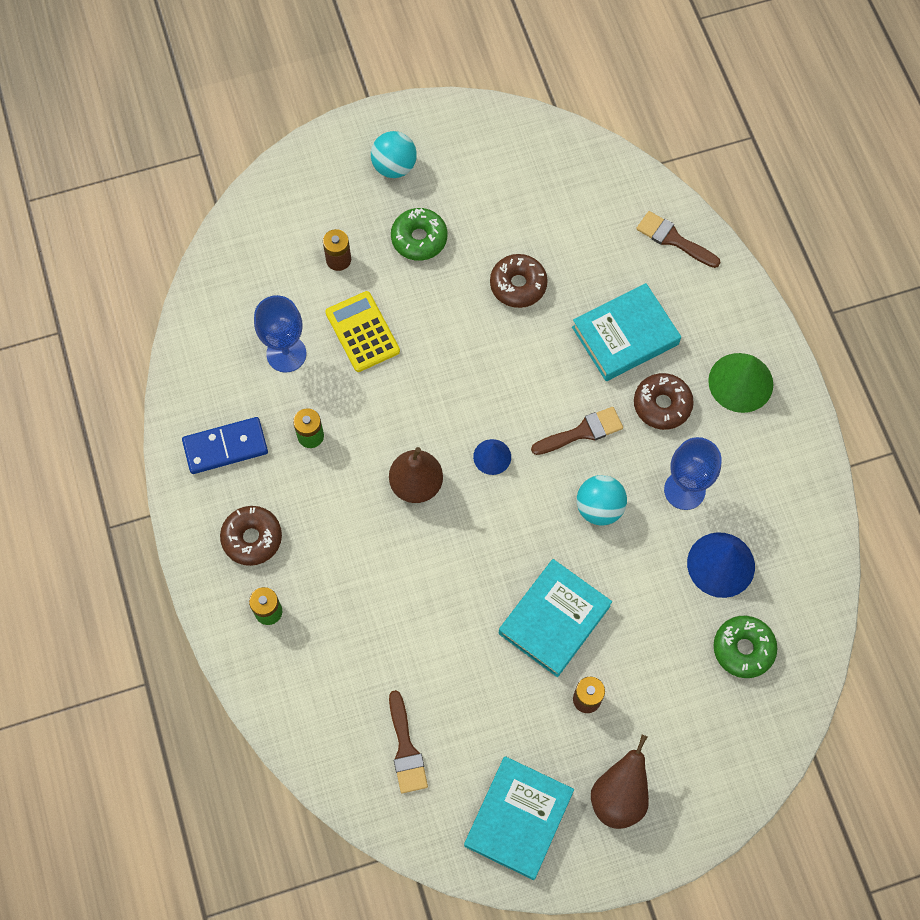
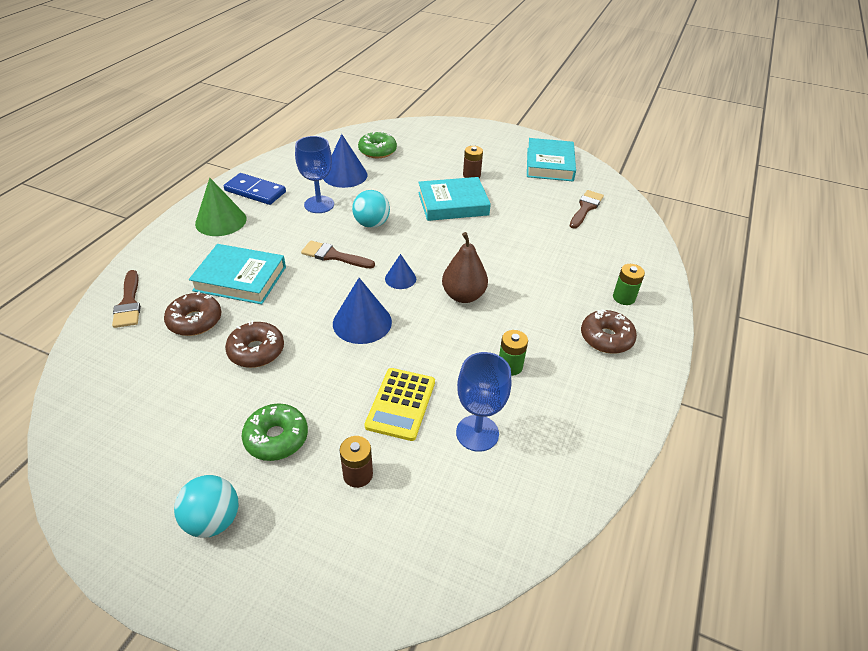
camera: 140 degrees left, 25 degrees down
blue domino [182,417,268,474] -> blue domino moved to [224,173,286,205]
turquoise book [464,756,574,880] -> turquoise book turned 60 degrees counterclockwise [527,138,576,181]
brown pear [591,734,649,829] -> none
brown donut [634,373,694,430] -> brown donut moved to [164,291,221,336]
none -> blue cone [333,278,392,344]

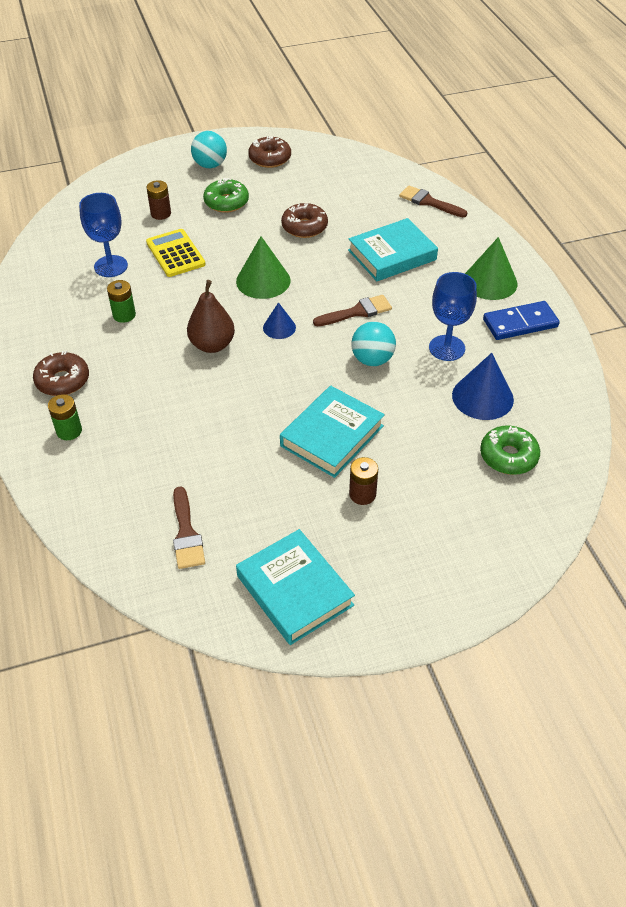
camera: 140 degrees right, 5 degrees up
brown donut [164,291,221,336] -> brown donut moved to [248,136,291,168]
blue cone [333,278,392,344] -> green cone [236,236,291,299]

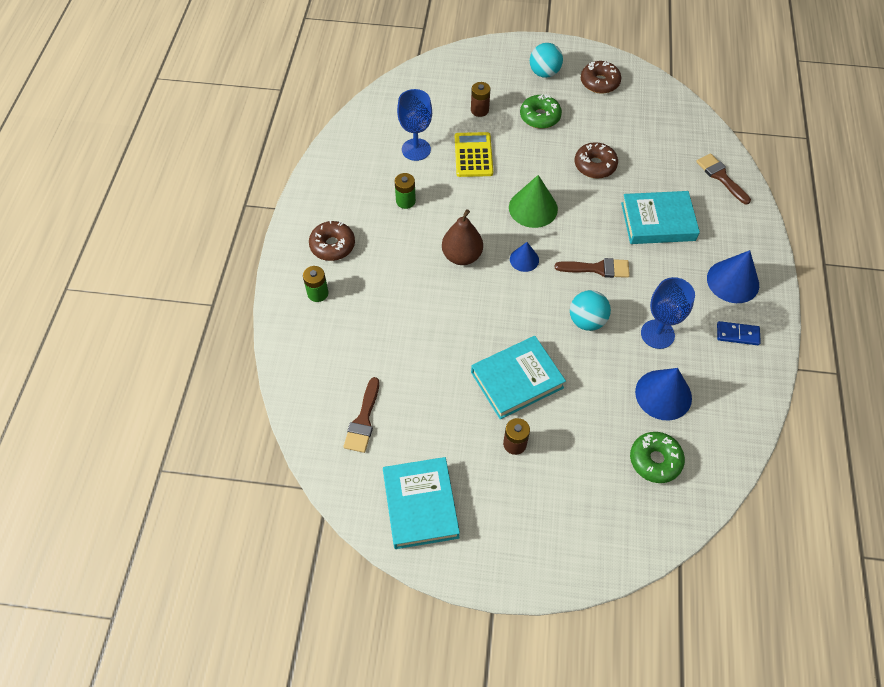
camera: 25 degrees right, 10 degrees up
green cone [465,237,518,300] -> blue cone [707,250,759,303]
blue domino [483,301,560,340] -> blue domino [717,321,761,345], size x0.64

